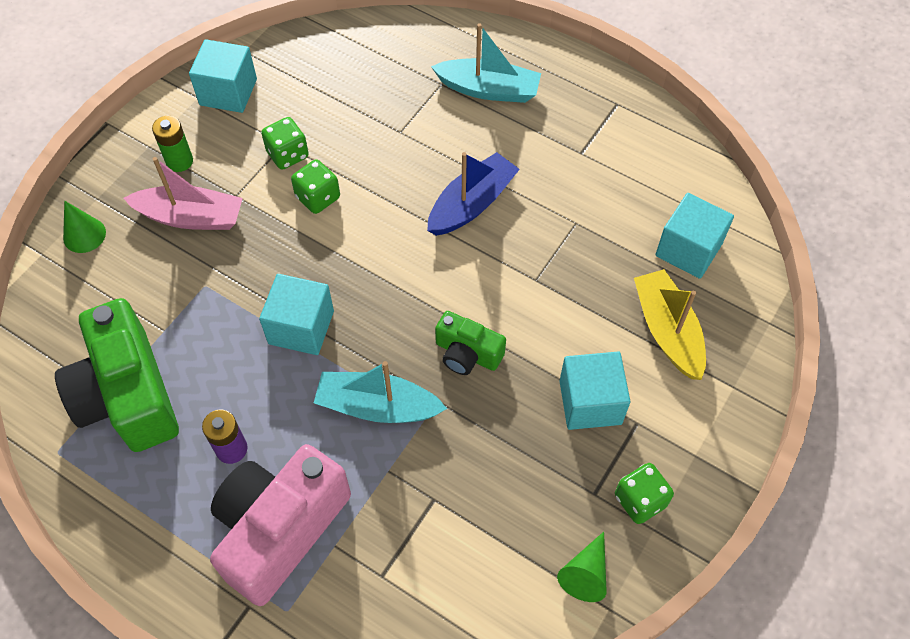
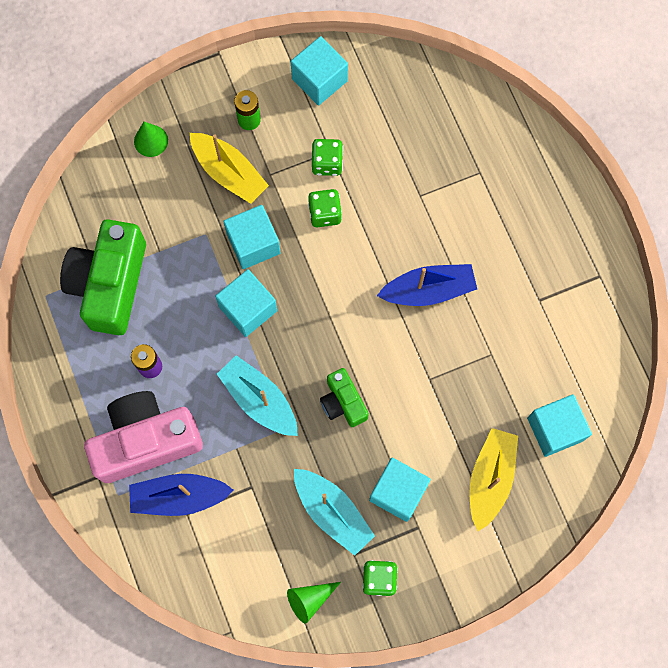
camera: 35 degrees right, 15 degrees up
pink boat [124,157,243,230] -> yellow boat [190,133,269,204]
turquoise boat [431,23,541,103] -> turquoise boat moved to [294,469,375,556]
none -> blue boat [129,474,234,516]
none -> turquoise cube [223,205,281,269]

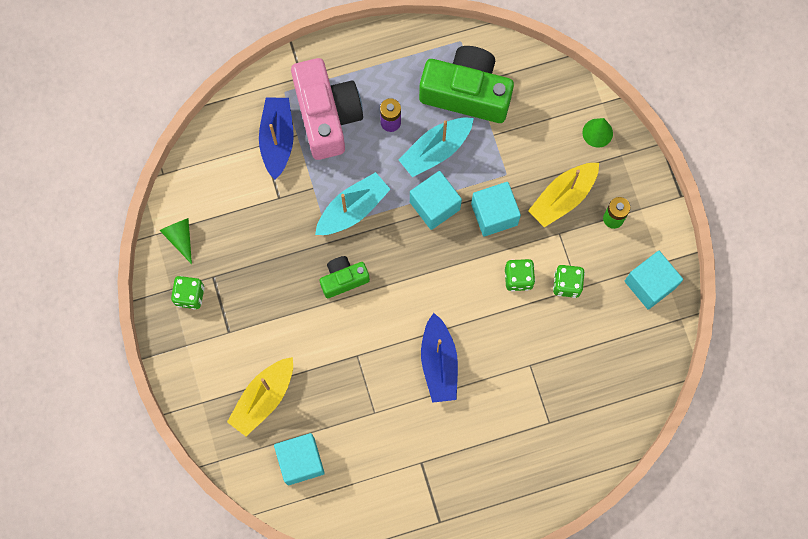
camera: 95 degrees right, 0 degrees up
turquoise boat [294,469,375,556] -> turquoise boat moved to [398,118,474,177]
turquoise cube [369,458,431,522] -> none
yellow boat [470,428,518,531] -> yellow boat turned 105 degrees clockwise [227,357,293,436]

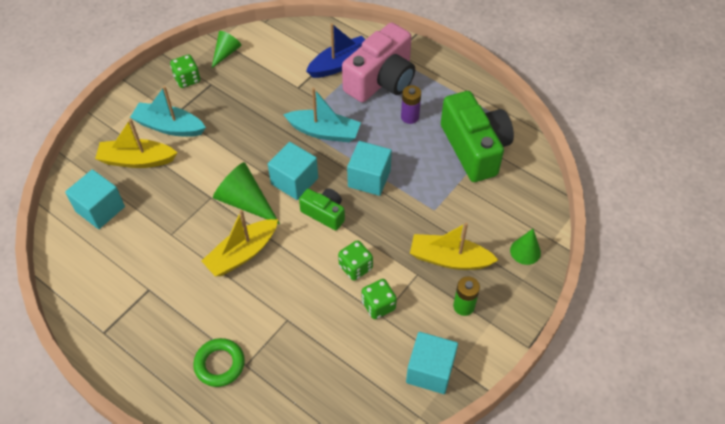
camera: 55 degrees right, 20 degrees down
green camera [320,256,370,298] -> green camera moved to [299,188,345,231]
turquoise boat [398,118,474,177] -> turquoise boat moved to [130,86,206,137]
blue boat [421,313,458,403] -> yellow boat [202,210,278,276]
turquoise cube [471,182,521,237] -> turquoise cube moved to [268,142,318,200]
none -> green ring [193,338,245,387]
none -> green cone [213,162,280,224]

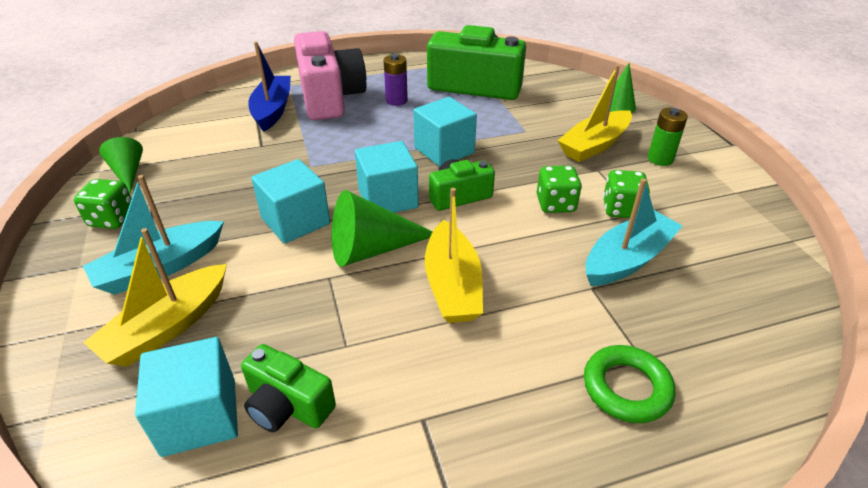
camera: 55 degrees left, 15 degrees down
turquoise boat [283,88,361,142] -> turquoise boat moved to [586,179,682,286]
turquoise cube [406,332,458,394] -> turquoise cube moved to [251,159,330,244]
none -> green camera [241,344,336,432]

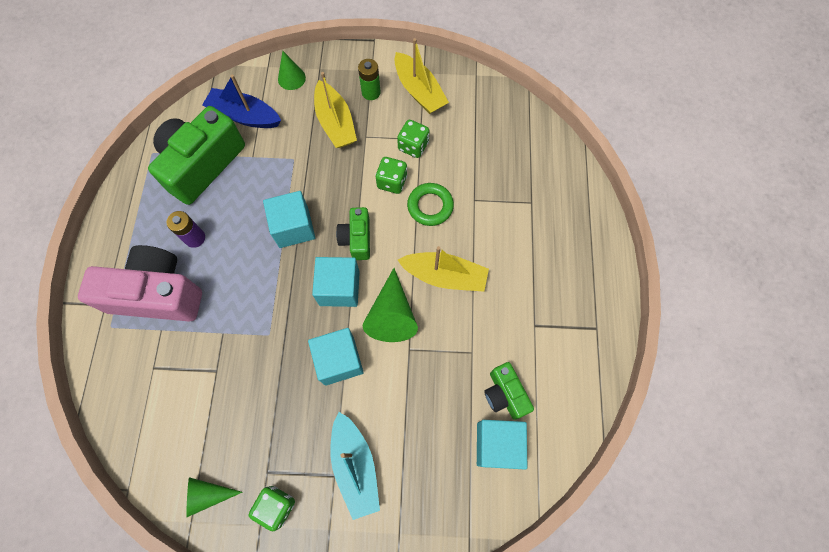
camera: 70 degrees left, 30 degrees up
yellow boat [83,228,227,367] -> yellow boat moved to [394,38,449,114]
green camera [241,344,336,432] -> green camera turned 105 degrees clockwise [484,362,534,420]
blue boat [248,41,291,132] -> blue boat moved to [202,75,281,128]
green ring [584,345,675,423] -> green ring moved to [407,183,454,226]
turquoise boat [586,179,682,286] -> none

